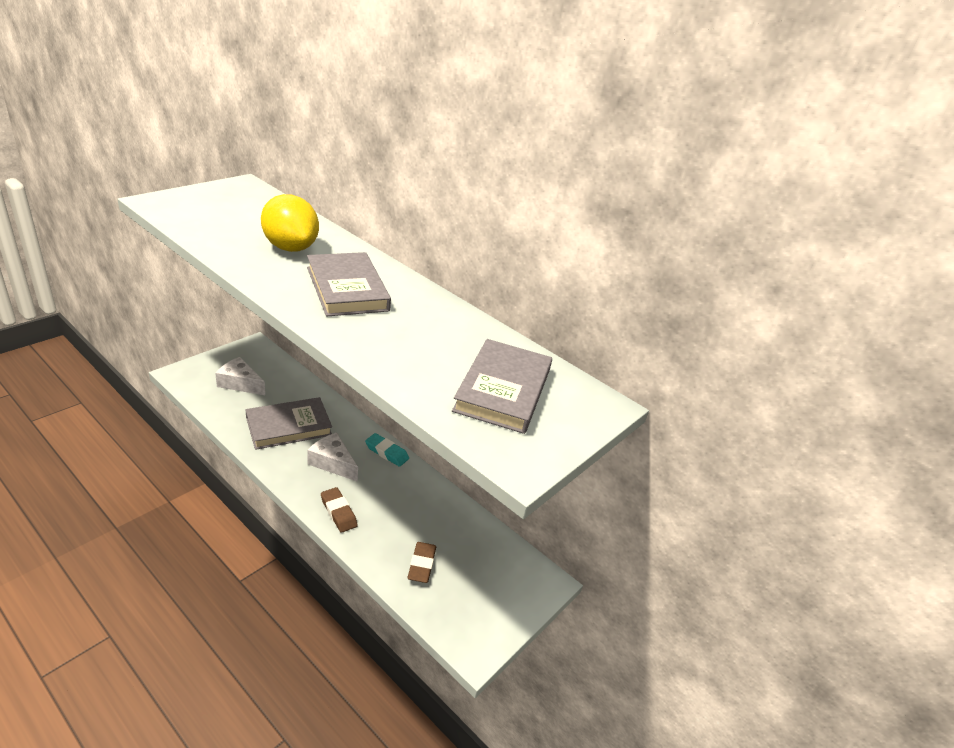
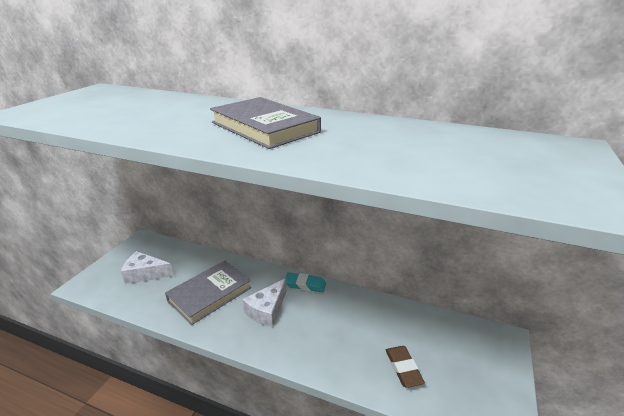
camera: 15 degrees left, 5 degrees down
yellow lemon [261,194,319,252] -> none
white cheese [307,433,358,482] -> white cheese turned 75 degrees counterclockwise [243,278,287,327]
brown eraser [321,487,358,533] -> none
grey book [452,339,552,434] -> none

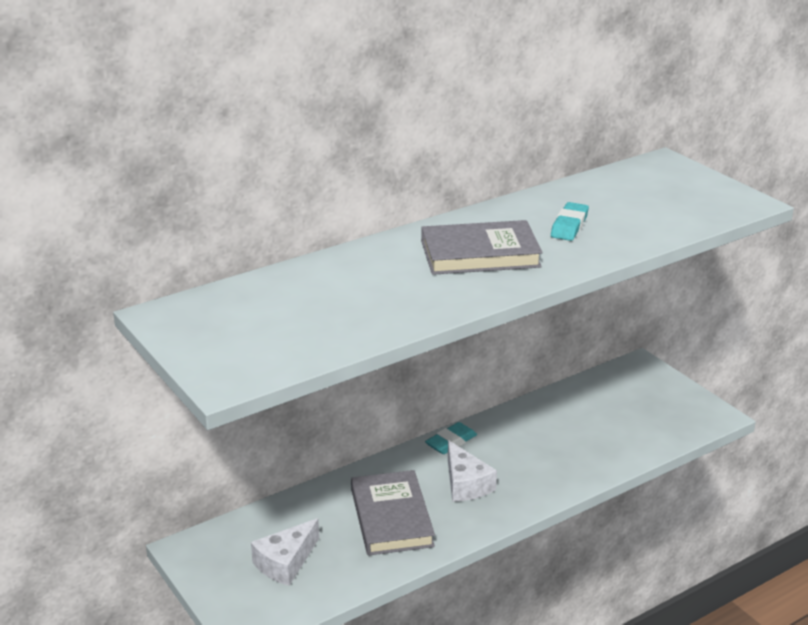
camera: 55 degrees left, 0 degrees up
brown eraser [386,346,425,388] -> none
none -> turquoise eraser [551,202,589,241]

